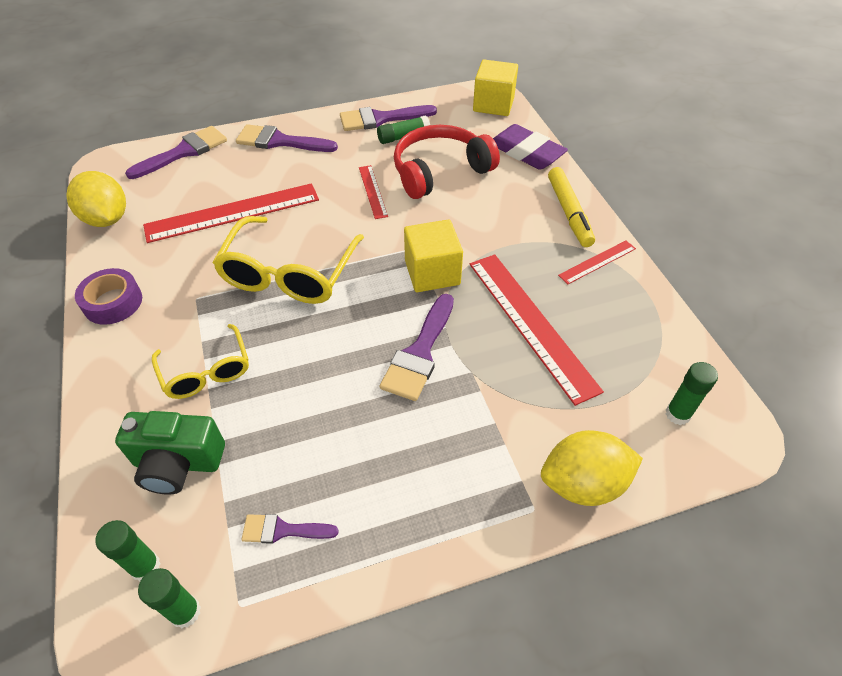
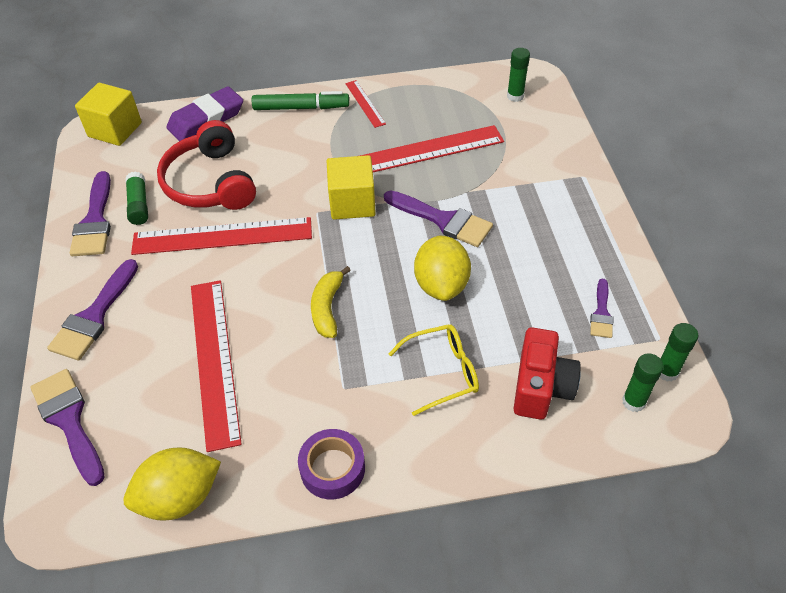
camera: 80 degrees left, 0 degrees up
green camera [115,411,225,495] -> red camera [513,327,581,420]
yellow glasses [213,216,364,304] -> yellow banana [311,266,351,338]
red ruler [359,165,388,219] -> red ruler [131,217,312,255], size x2.01
yellow lemon [541,430,643,506] -> yellow lemon moved to [414,235,471,301]
yellow marker [548,167,595,247] -> green marker [252,91,349,110]

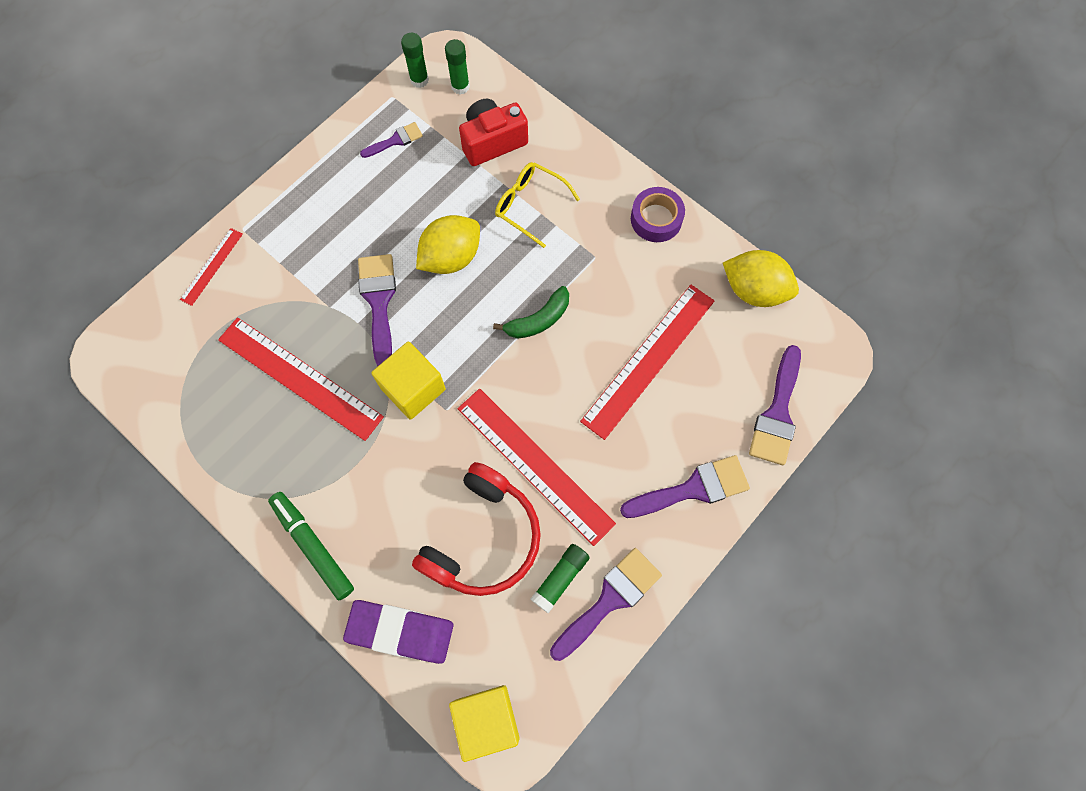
camera: 130 degrees left, 20 degrees up
yellow banana [311,266,351,338] -> green banana [493,286,569,339]
red ruler [345,80,386,128] -> red ruler moved to [180,228,243,306]
green glue stick [507,48,530,102] -> none

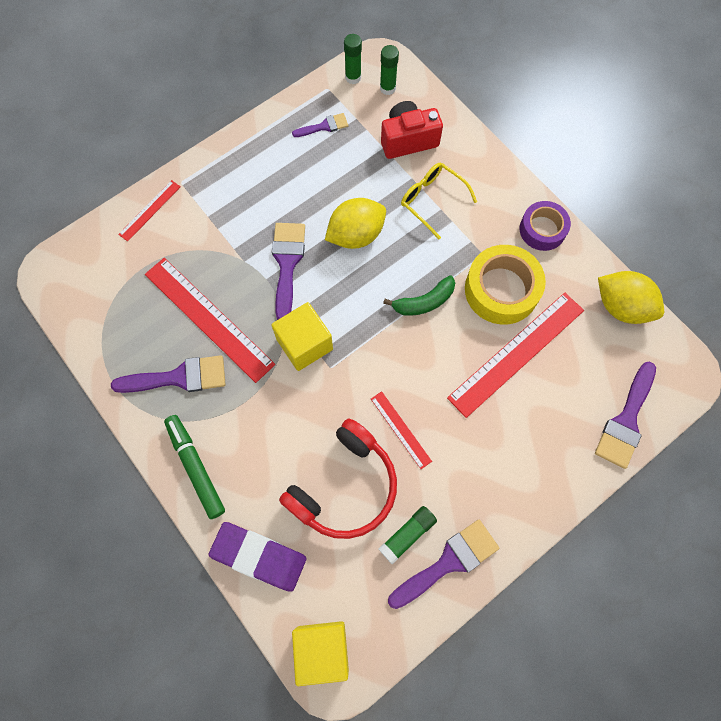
camera: 10 degrees right, 0 degrees up
red ruler [458,388,616,546] -> red ruler [371,391,432,469], size x0.50
purple brush [620,455,750,518] -> purple brush moved to [111,355,226,393]
none -> yellow tape [465,245,546,325]

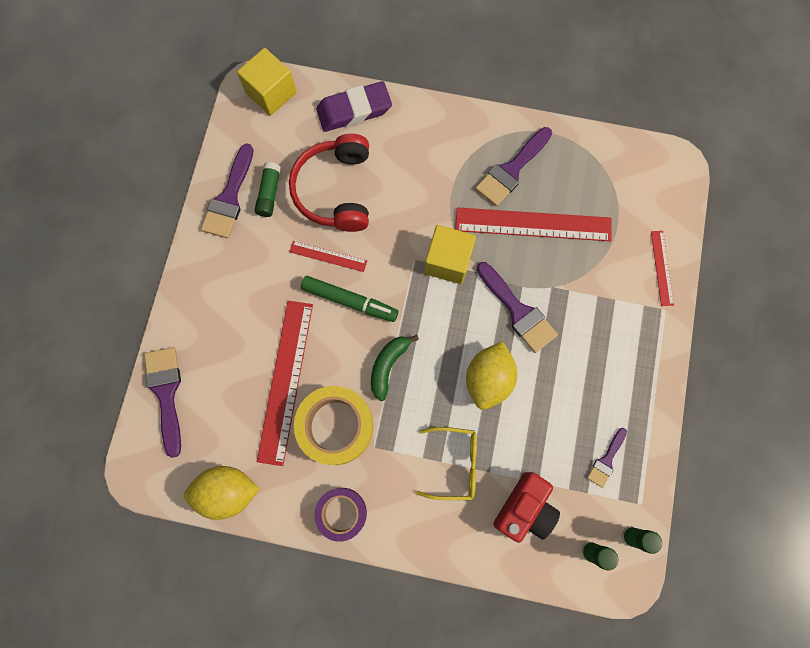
camera: 140 degrees right, 5 degrees up
green marker [164,415,225,519] -> green marker moved to [301,276,398,322]

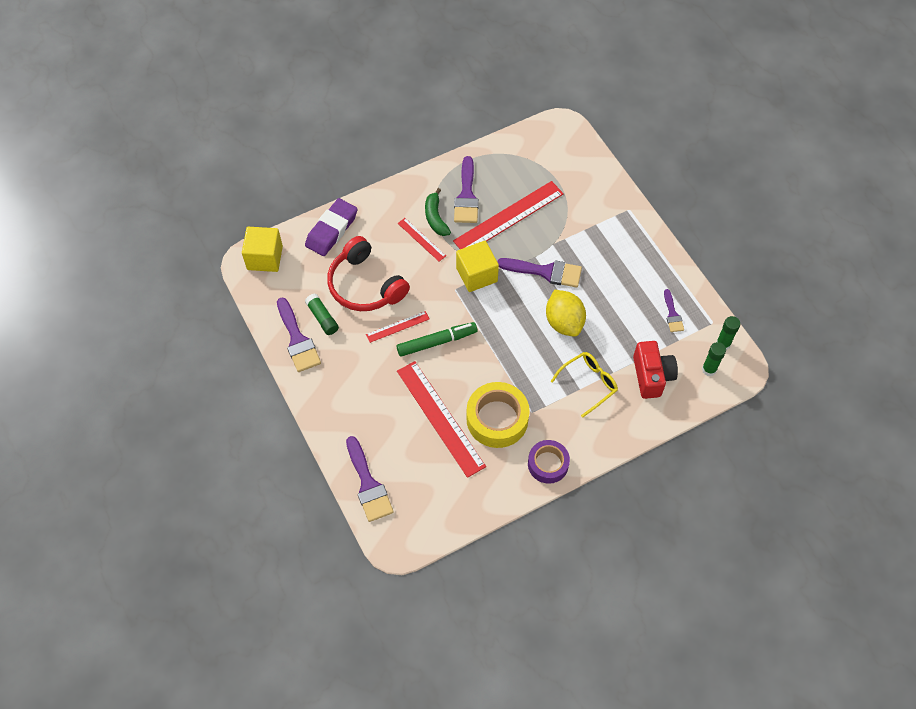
camera: 40 degrees left, 15 degrees down
purple brush [144,347,181,458] -> purple brush turned 150 degrees counterclockwise [346,436,394,522]
yellow lemon [184,466,260,520] -> none
green banana [371,335,419,401] -> green banana moved to [425,188,451,236]
red ruler [651,231,674,306] -> red ruler moved to [398,218,446,261]

